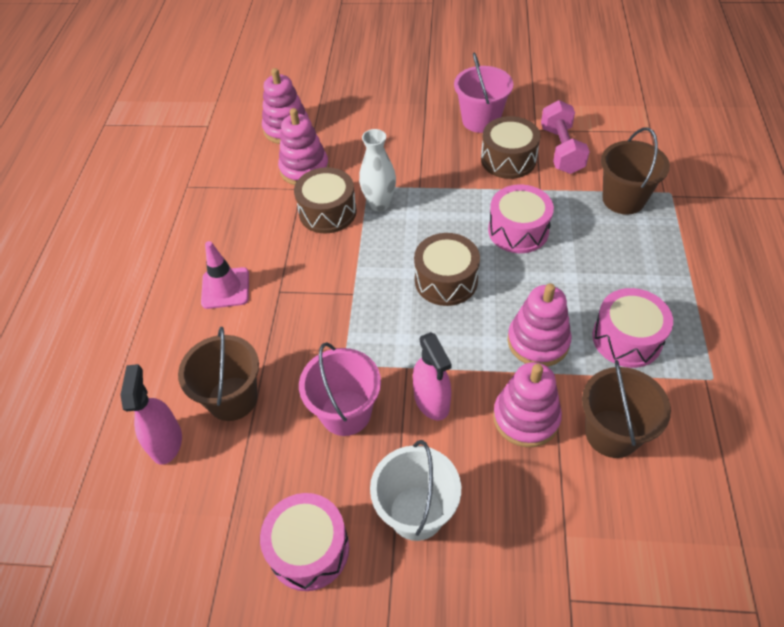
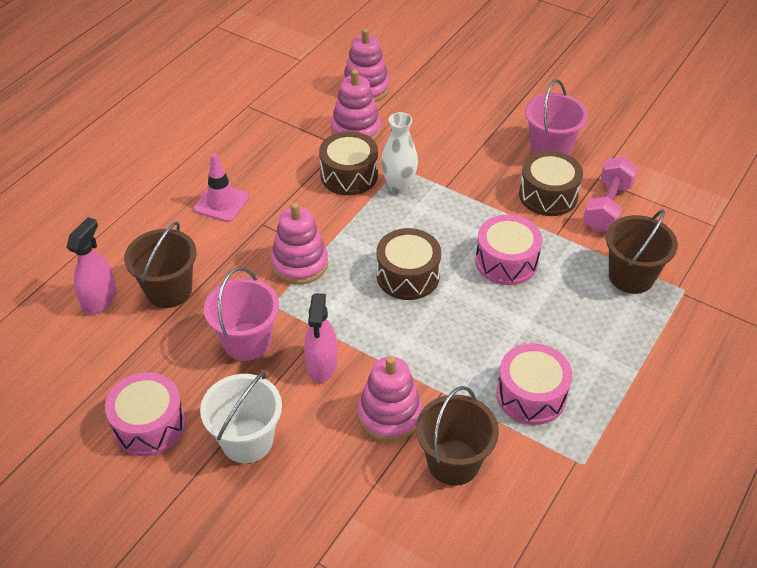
camera: 25 degrees right, 5 degrees down
pink stacking toy [507,284,571,367] -> pink stacking toy moved to [271,203,328,285]

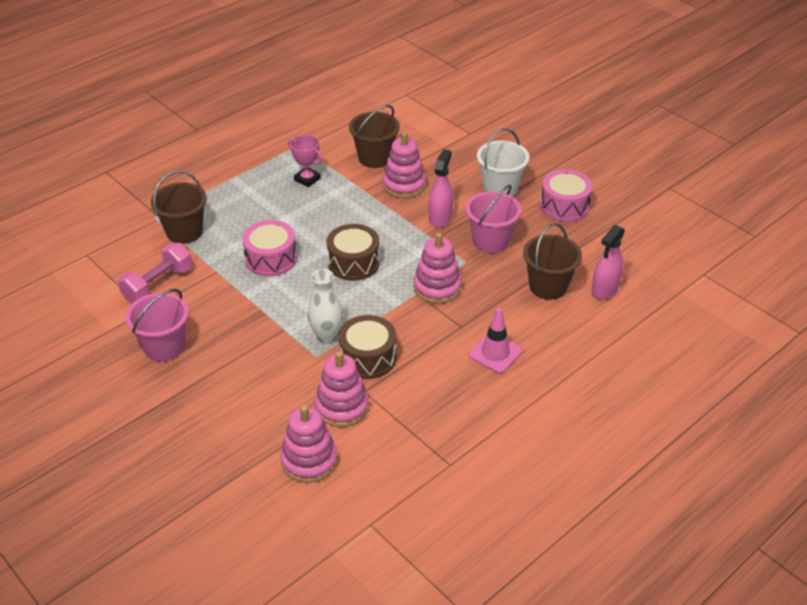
camera: 165 degrees left, 5 degrees down
pink drum [496,343,572,425] -> pink trophy [288,135,323,187]
brown drum [519,151,583,216] -> none

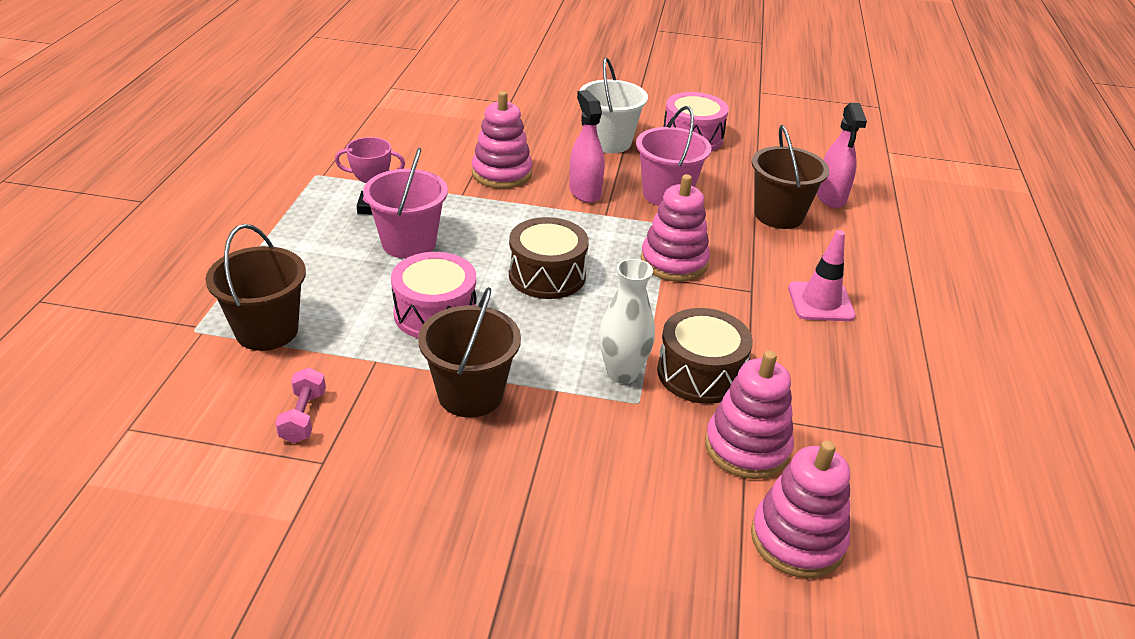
camera: 40 degrees left, 5 degrees down
pink dumbbell [118,243,192,303] -> pink dumbbell [275,368,326,443], size x0.59
pink bucket [126,289,189,362] -> pink bucket moved to [363,148,448,259]
brown bucket [349,105,400,168] -> brown bucket moved to [418,287,521,418]

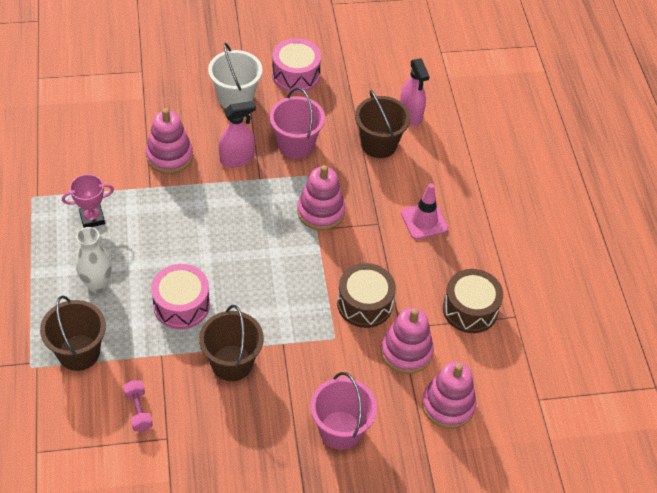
camera: 20 degrees left, 15 degrees up
pink bucket [363,148,448,259] -> pink bucket moved to [311,372,377,450]
brown drum [509,217,589,299] -> brown drum moved to [443,269,503,333]
pink spray bottle [569,90,605,203] -> pink spray bottle turned 105 degrees clockwise [219,101,256,167]
white vase [599,259,655,384] -> white vase moved to [76,227,112,293]

